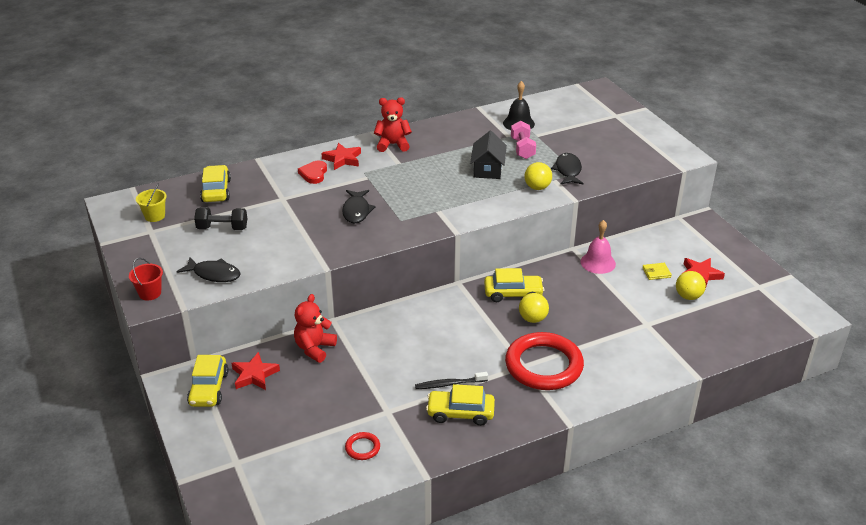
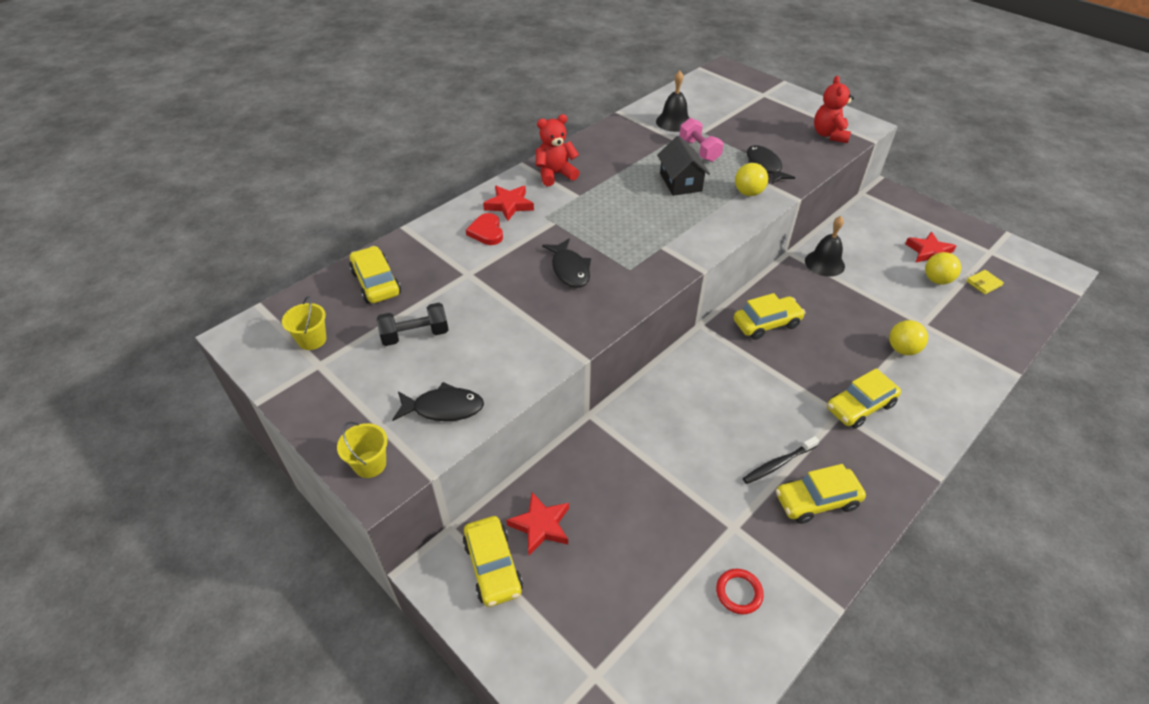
camera: 20 degrees left, 10 degrees up
red bucket [129,258,163,301] -> yellow bucket [337,422,388,478]
red teddy bear [294,294,337,363] -> red teddy bear moved to [814,76,854,143]
red ring [505,332,584,390] -> yellow car [827,368,901,429]
yellow ball [519,293,549,323] -> yellow ball moved to [889,320,928,355]
pink bell [580,220,616,274] -> black bell [805,216,845,277]
yellow wallet [642,263,672,280] -> yellow wallet moved to [966,270,1004,294]

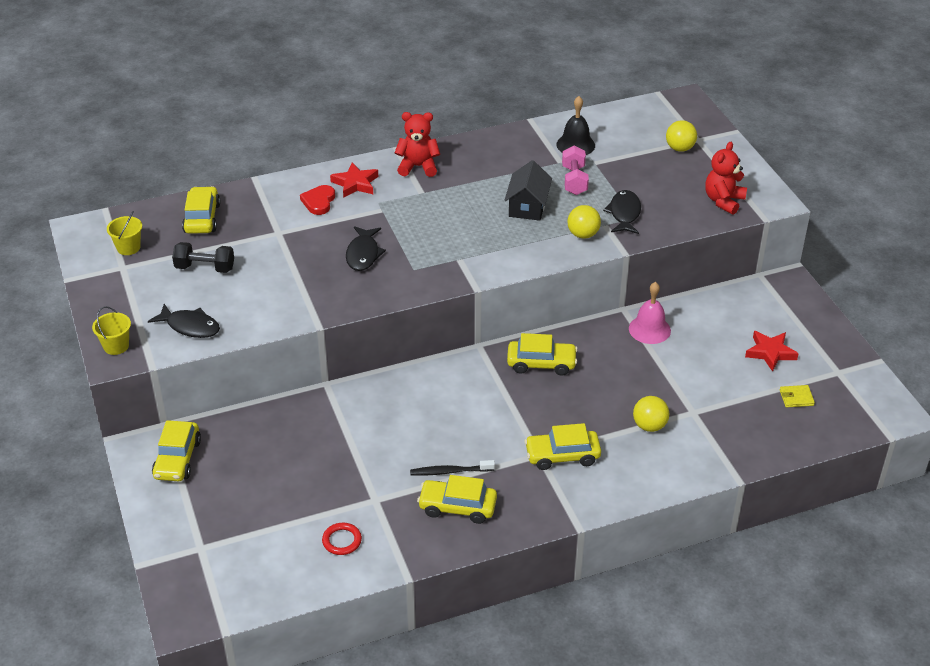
camera: 25 degrees right, 5 degrees down
red star [506,492,569,555] -> none
black bell [805,216,845,277] -> pink bell [629,282,671,344]
yellow ball [925,252,961,285] -> yellow ball moved to [666,120,697,152]

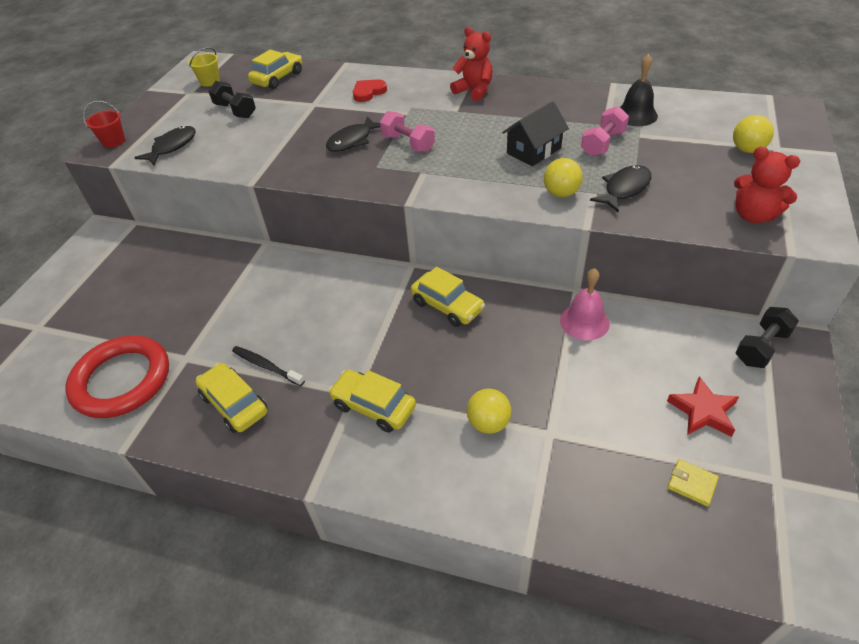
camera: 40 degrees right, 5 degrees up
yellow bucket [92,306,131,355] -> red bucket [83,101,125,148]
black fish [148,304,220,338] -> black fish turned 120 degrees counterclockwise [134,126,196,165]
yellow car [152,420,201,481] -> none
red ring [322,523,362,555] -> red ring [65,335,169,418], size x2.43
red star [330,163,378,198] -> none
red teddy bear [705,142,747,215] -> red teddy bear turned 120 degrees counterclockwise [734,147,800,223]
none -> pink dumbbell [380,111,435,152]
none -> black dumbbell [735,307,799,368]

